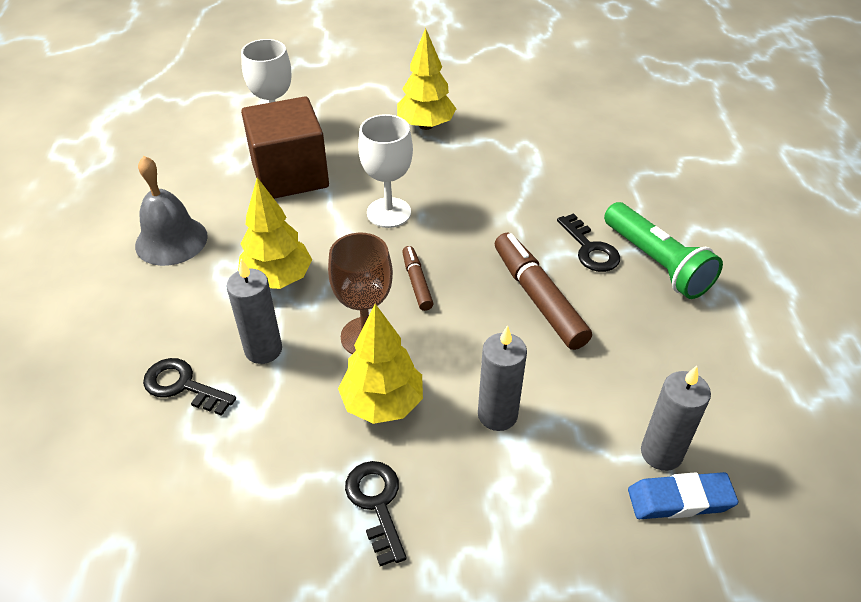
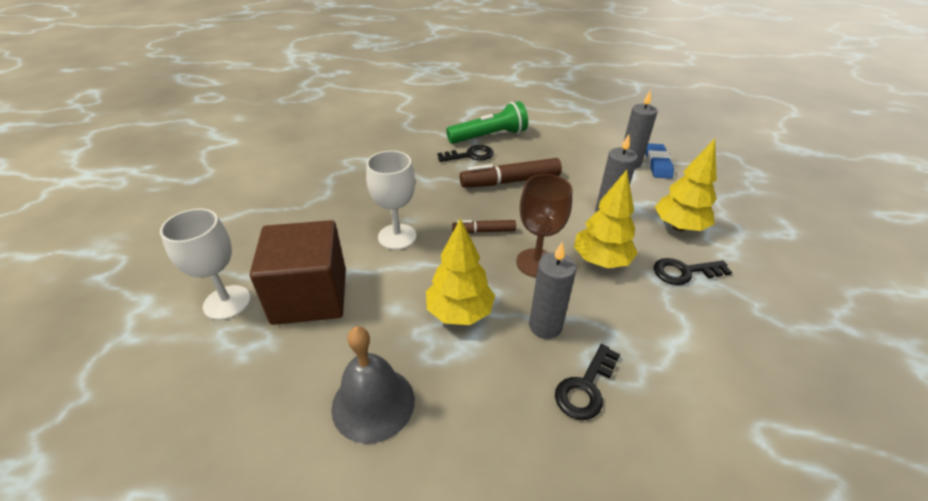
camera: 80 degrees left, 5 degrees down
yellow tree [397,28,456,130] -> yellow tree moved to [655,139,717,231]

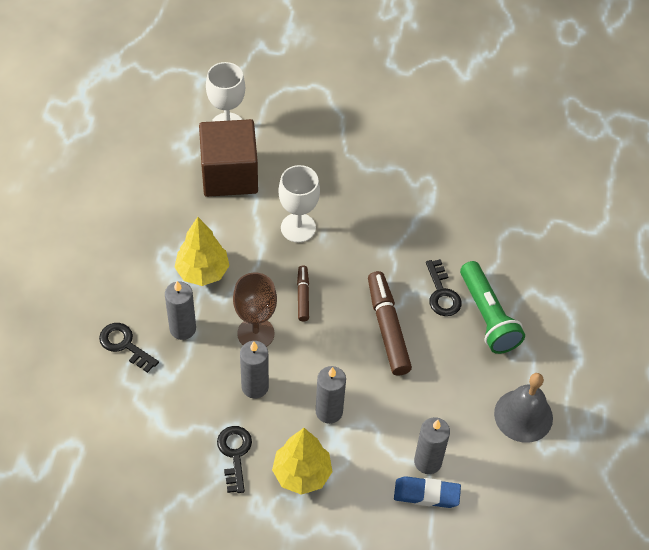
camera: 90 degrees right, 15 degrees up
grey bell [331,326,415,444] -> grey bell moved to [494,373,553,443]
yellow tree [574,170,638,268] -> grey candle [240,341,269,399]

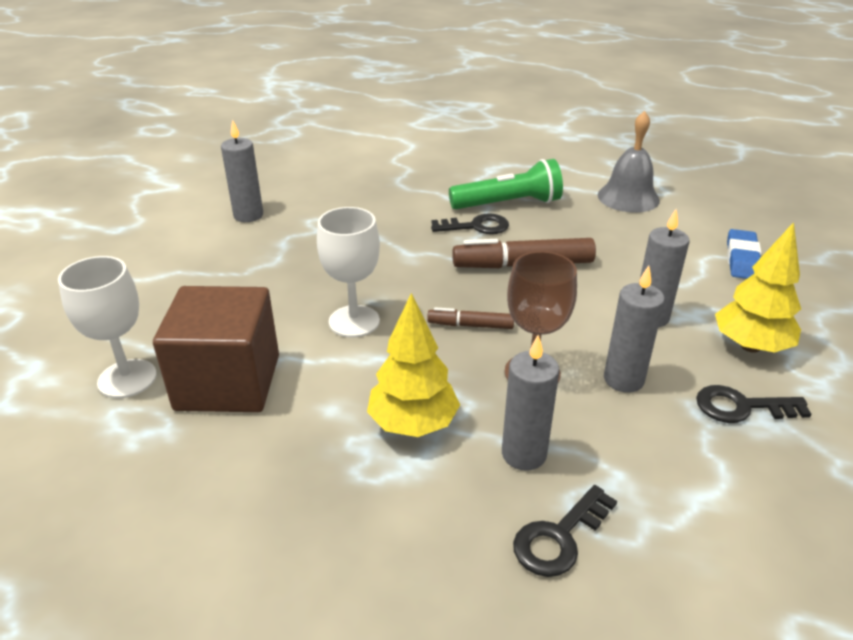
camera: 80 degrees left, 20 degrees down
grey candle [414,417,450,474] -> grey candle moved to [221,120,263,222]

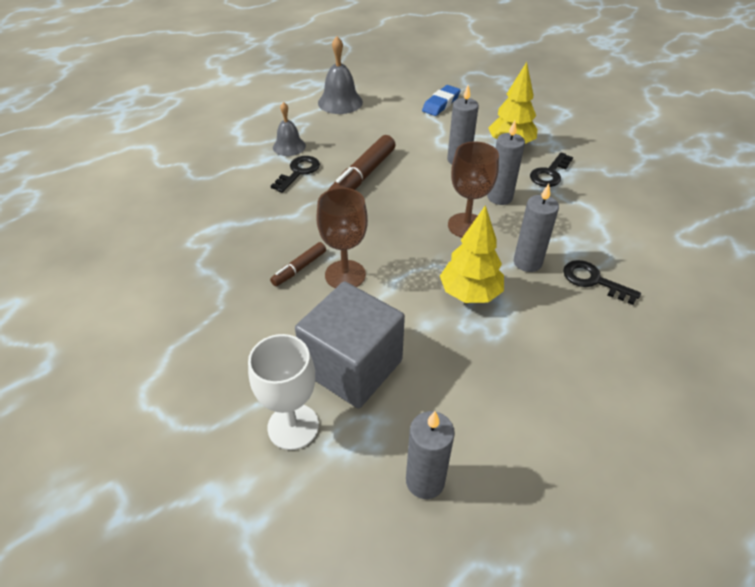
camera: 55 degrees left, 10 degrees up
brown cube [153,286,279,412] -> grey cube [295,281,405,408]
grey candle [221,120,263,222] -> grey candle moved to [406,411,455,499]
white goblet [317,207,380,337] -> brown goblet [316,188,368,288]
brown marker [427,307,514,329] -> brown marker moved to [270,242,326,286]
green flashlight [449,159,563,209] -> grey bell [273,102,306,156]
black key [513,485,617,577] -> black key turned 135 degrees clockwise [563,260,641,305]
blue eraser [727,229,761,279] -> blue eraser turned 75 degrees clockwise [422,85,461,116]

